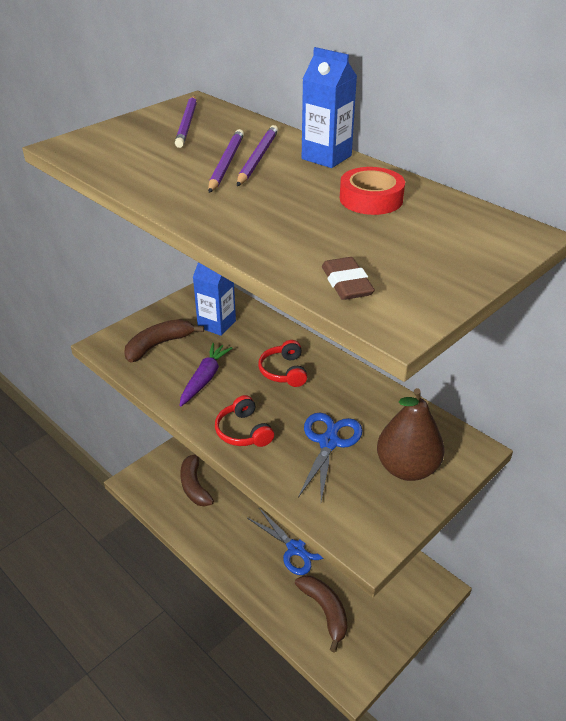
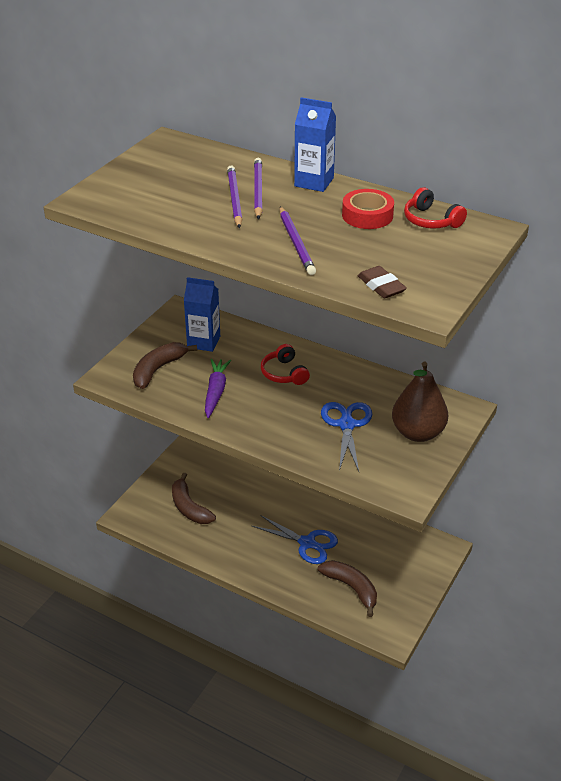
camera: 15 degrees left, 0 degrees up
purple pencil [175,96,197,148] -> purple pencil moved to [280,206,316,275]
red headphones [215,395,274,447] -> red headphones moved to [404,187,467,229]

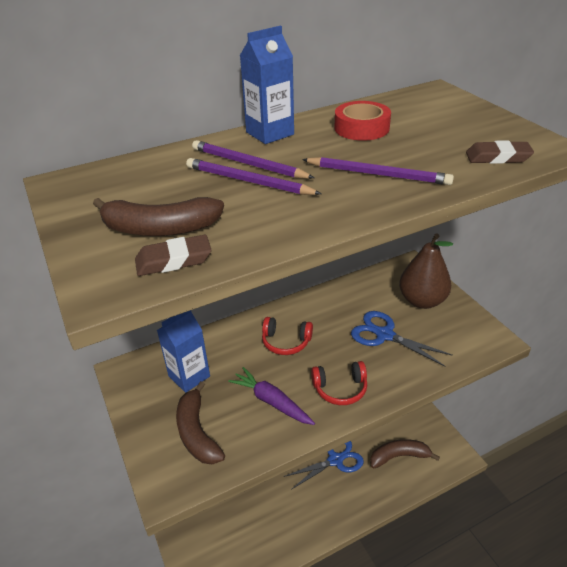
camera: 55 degrees left, 0 degrees up
brown banana [172,473,216,524] -> brown banana moved to [93,197,224,236]
red headphones [404,187,467,229] -> red headphones moved to [311,361,367,405]
none -> brown eraser [135,235,211,276]

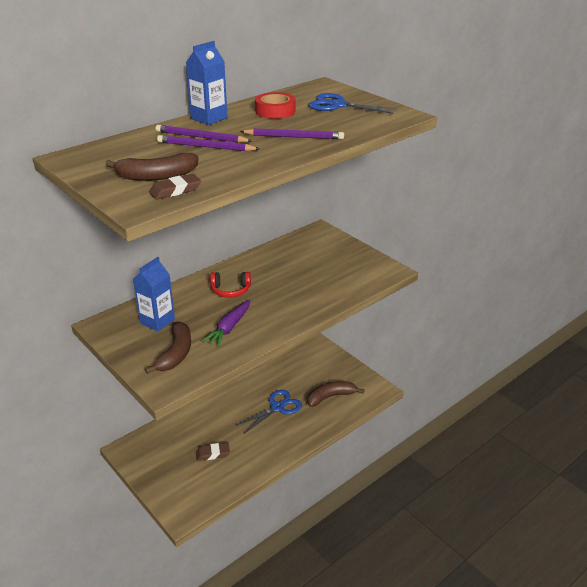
camera: 15 degrees left, 5 degrees down
brown banana [176,381,225,464] -> brown banana turned 135 degrees counterclockwise [145,321,191,374]
purple carrot [228,367,315,425] -> purple carrot turned 90 degrees counterclockwise [202,300,251,347]
red headphones [311,361,367,405] -> none
blue scissors [351,311,453,366] -> blue scissors moved to [309,93,397,114]
brown pear [399,234,453,309] -> none
brown eraser [466,140,534,164] -> brown eraser moved to [196,442,230,461]

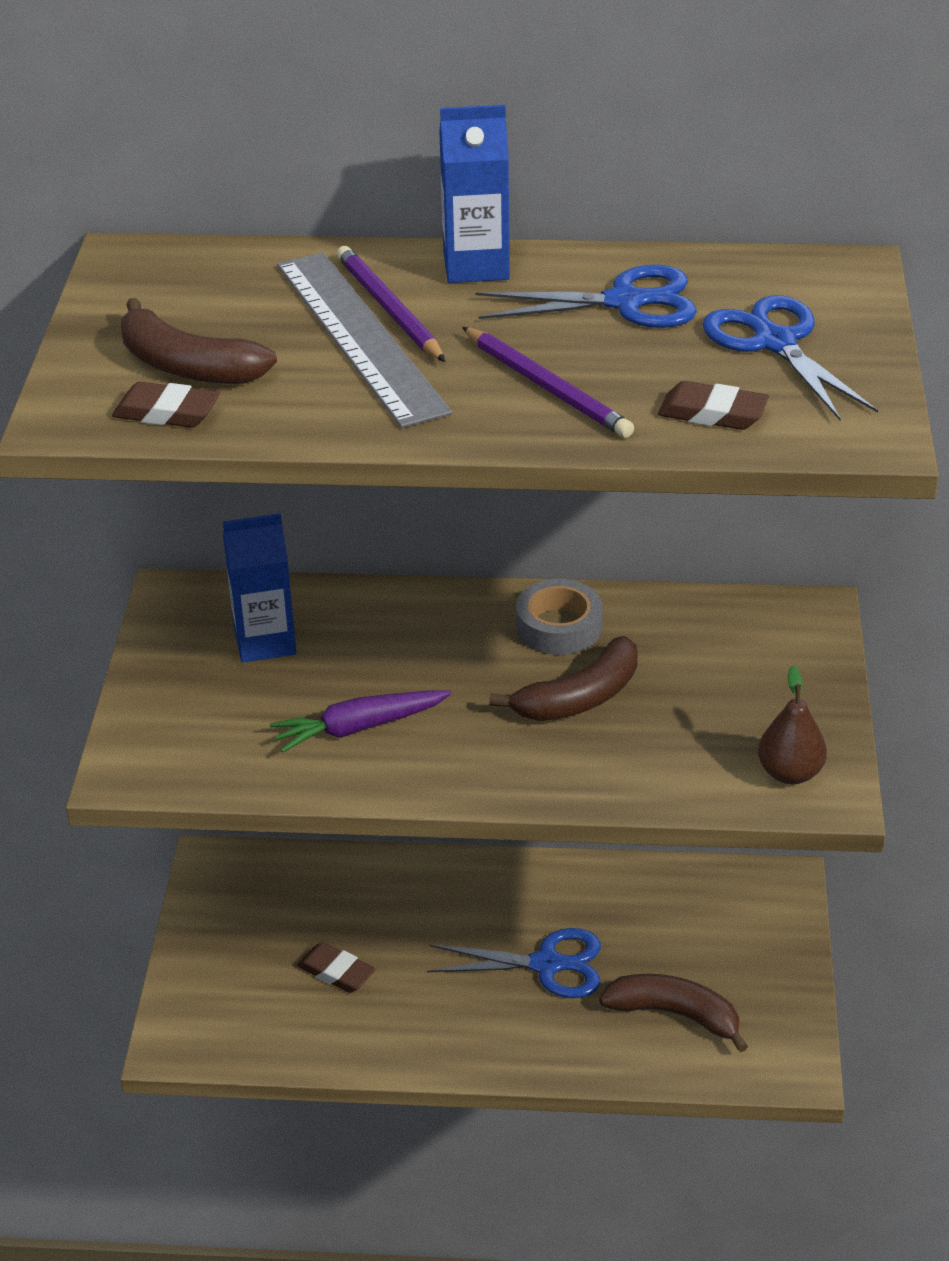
camera: 45 degrees right, 5 degrees up
brown banana [145,321,191,374] -> brown banana moved to [489,636,638,721]
purple pencil [157,135,259,151] -> grey ruler [277,252,452,428]
red headphones [210,272,251,298] -> none
red tape [255,92,295,119] -> blue scissors [476,265,697,328]
none -> grey tape [516,579,603,655]
none -> brown eraser [658,381,769,430]
none -> brown pear [758,666,827,784]

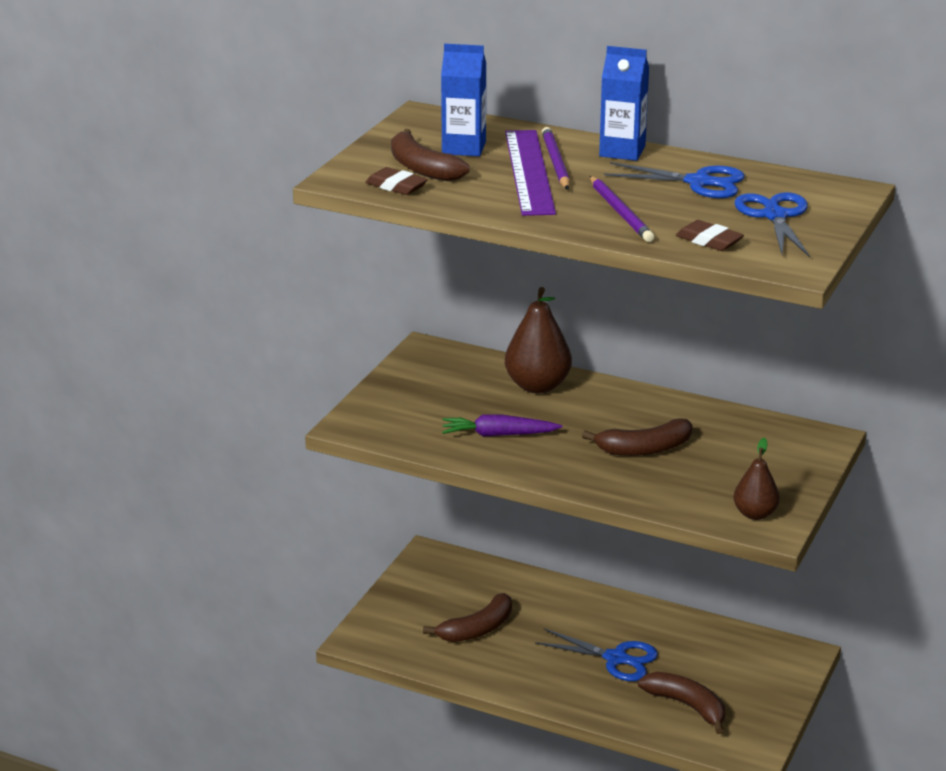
camera: 20 degrees right, 10 degrees down
blue carton [223,513,297,663] -> blue carton moved to [441,44,486,156]
grey ruler [277,252,452,428] -> purple ruler [505,130,556,216]
brown eraser [297,942,376,993] -> brown banana [423,593,512,642]
grey tape [516,579,603,655] -> none
none -> brown pear [505,287,572,393]

